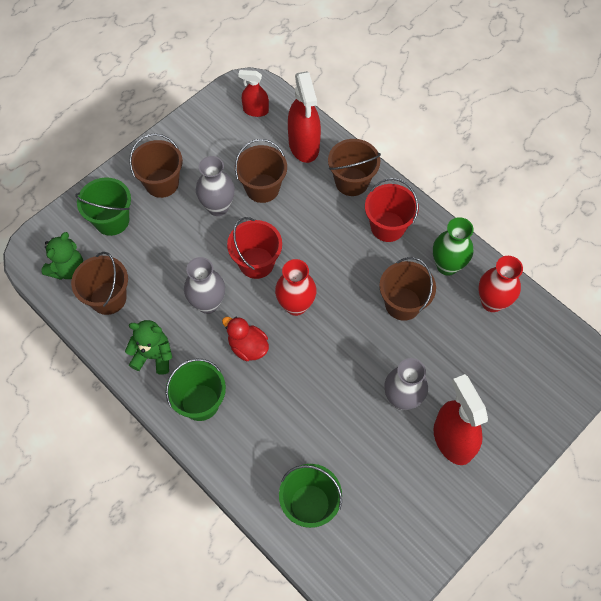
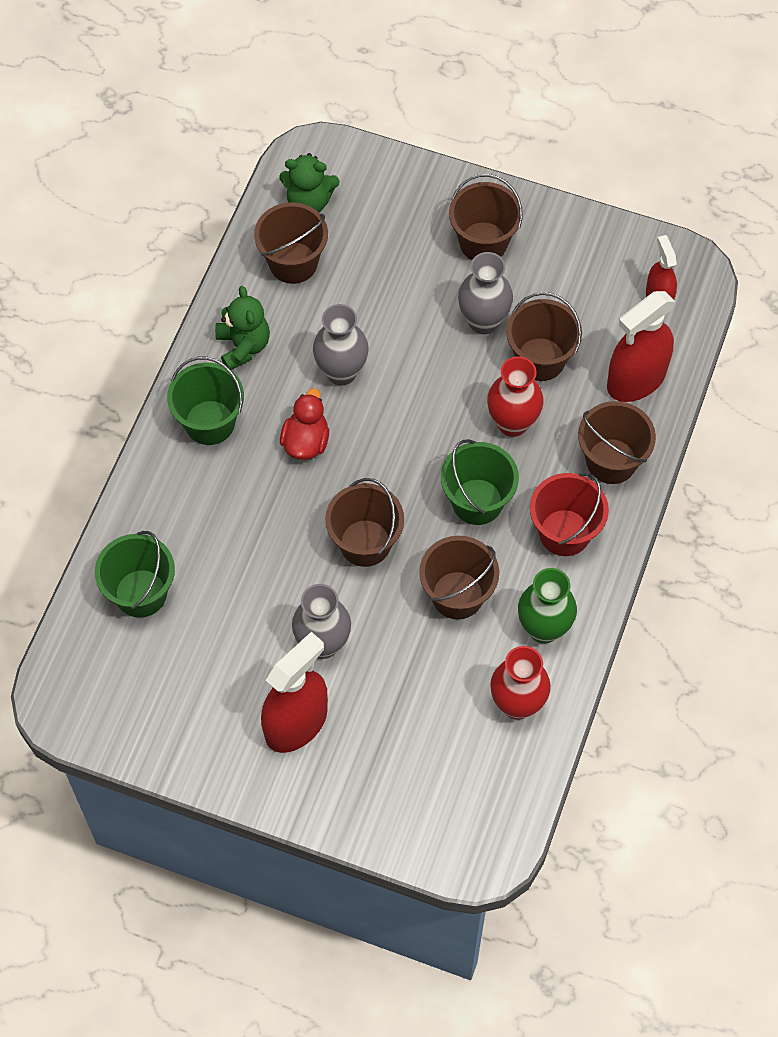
camera: 65 degrees right, 0 degrees up
green bucket [75,178,131,236] -> green bucket moved to [441,439,519,525]
red bucket [227,217,282,279] -> none
red vase [275,259,317,316] -> red vase moved to [487,356,544,437]
none -> brown bucket [325,478,404,567]

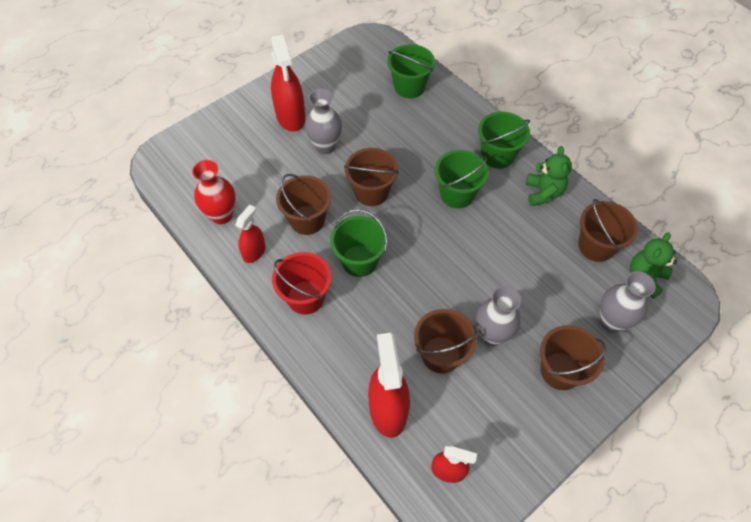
camera: 120 degrees right, 5 degrees down
green teddy bear [215,286,270,370] -> green teddy bear turned 105 degrees counterclockwise [526,146,572,206]
red duck [280,388,329,460] -> green bucket [435,150,489,208]
grey vase [313,304,368,385] -> grey vase moved to [600,271,656,333]
red vase [487,356,544,437] -> none
green vase [518,568,577,644] -> red spray bottle [235,205,265,263]
brown bucket [578,401,656,484] -> none

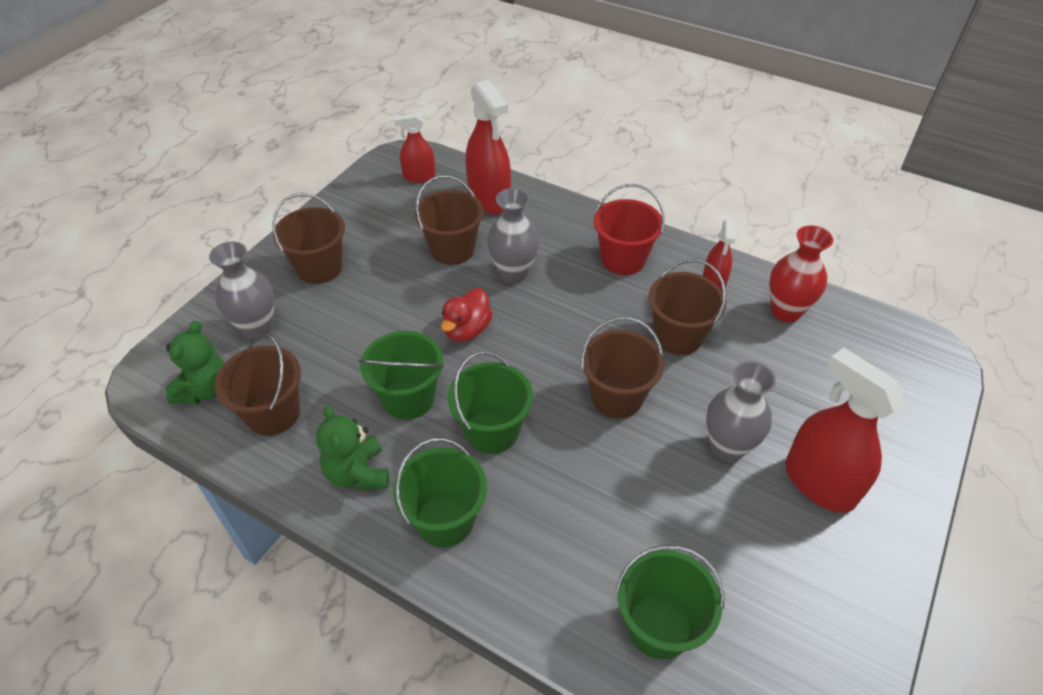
camera: 160 degrees right, 10 degrees down
green bucket [330,209,388,277] -> green bucket moved to [358,331,444,420]
grey vase [475,285,521,346] -> grey vase moved to [487,188,539,283]
none -> red duck [441,288,493,342]

